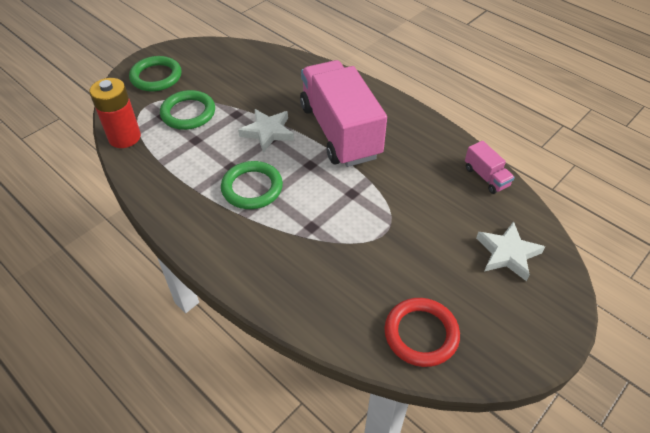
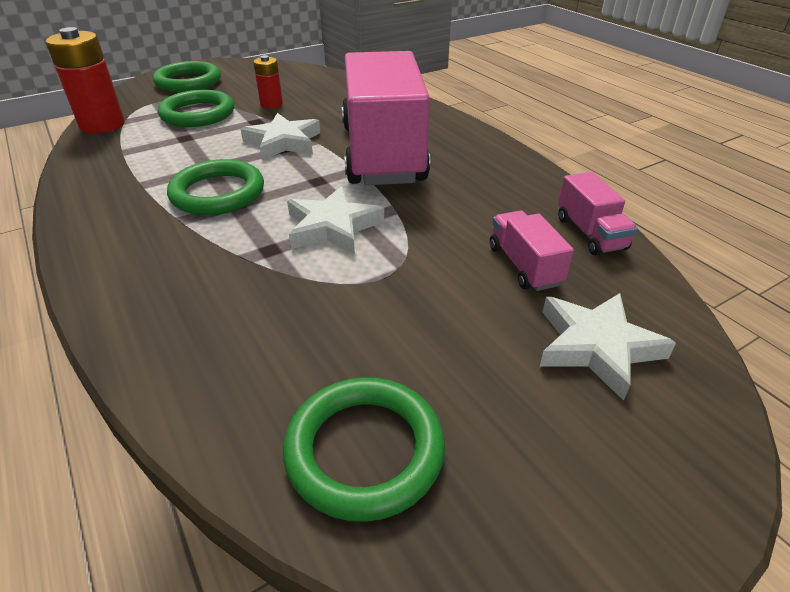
camera: 15 degrees right, 10 degrees down
red ring [384,298,460,367] -> green ring [283,377,445,522]
none -> red battery [253,55,283,109]
none -> white star [287,186,384,254]
none -> pink truck [490,211,574,291]

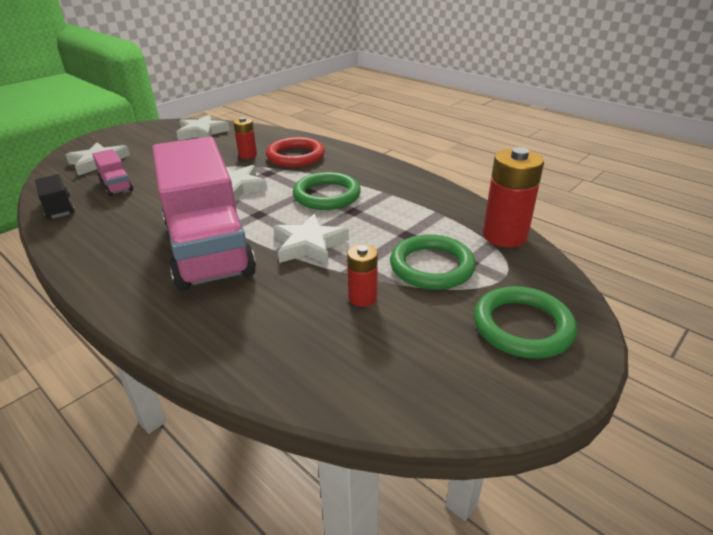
camera: 165 degrees right, 5 degrees down
green ring [283,377,445,522] -> white star [176,115,230,141]
pink truck [558,172,638,255] -> black truck [35,174,75,219]
none -> red battery [233,117,257,159]
none -> red ring [266,137,325,167]

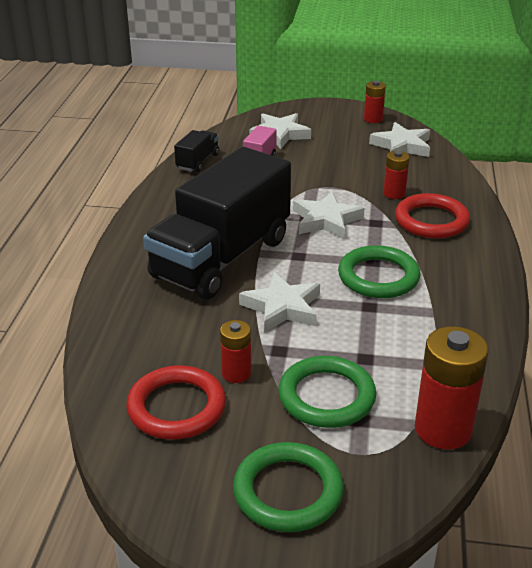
camera: 55 degrees right, 0 degrees up
pink truck [152,136,256,291] -> black truck [143,147,291,299]
none -> red ring [126,365,226,440]
none -> red battery [364,81,386,123]

